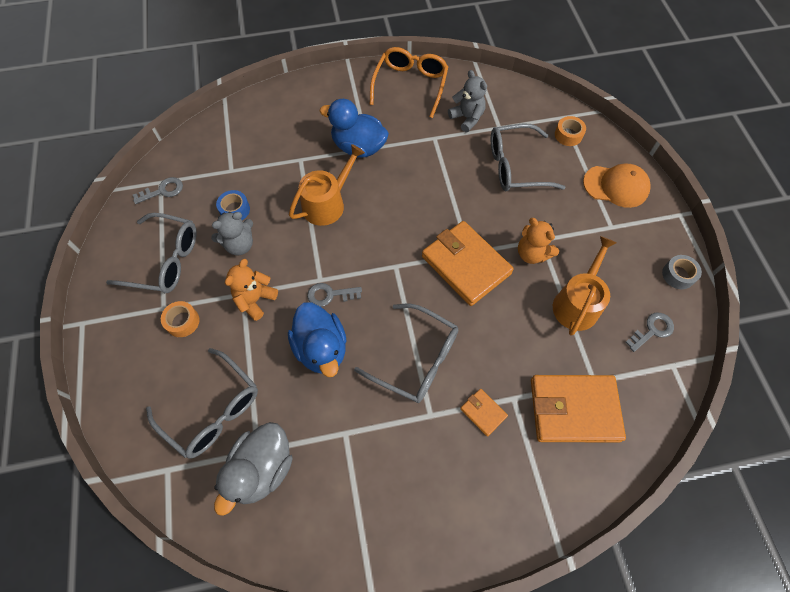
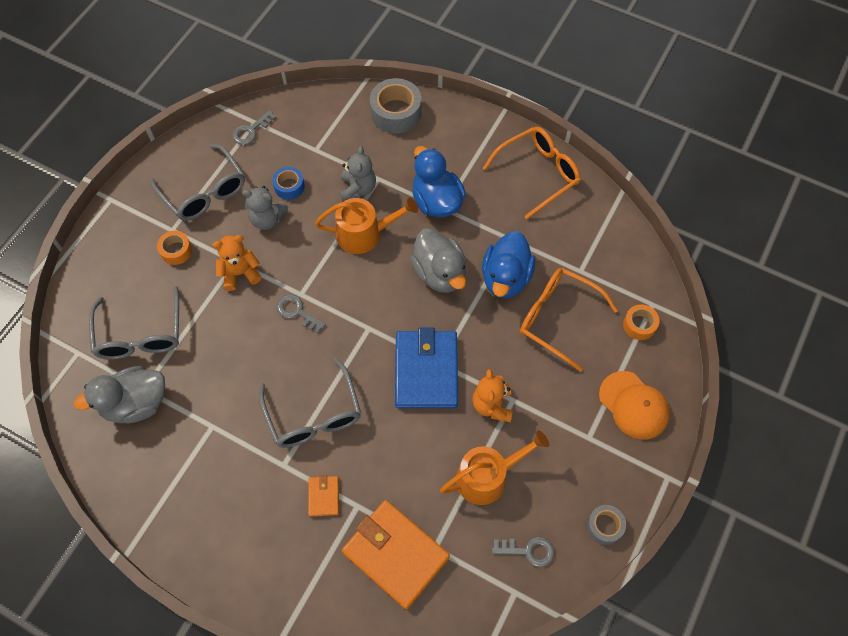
camera: 40 degrees right, 0 degrees up
grey key [133,177,183,204] -> grey key turned 120 degrees clockwise [232,110,276,145]
blue duck [288,302,347,377] -> blue duck moved to [482,231,536,298]
orange wallet [422,221,514,306] -> blue wallet [395,327,458,408]
grey teddy bear [448,70,487,132] -> grey teddy bear moved to [340,146,376,202]
grey glasses [491,124,566,191] -> orange glasses [520,268,618,372]
none -> grey tape [370,78,421,134]
none -> grey duck [410,228,466,293]

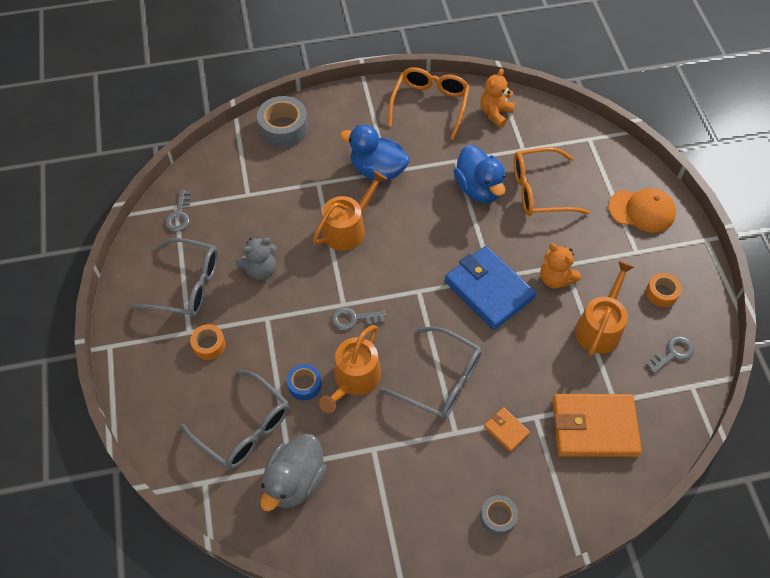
camera: 40 degrees left, 5 degrees down
orange teddy bear [212,235,261,291] -> orange teddy bear moved to [480,68,515,128]
blue tape [272,167,305,200] -> blue tape moved to [287,364,321,401]
grey teddy bear [340,146,376,202] -> none
grey duck [410,228,466,293] -> none
grey tape [587,505,626,545] -> grey tape moved to [480,495,518,536]
orange tape [623,304,660,340] -> orange tape moved to [646,273,682,307]
none -> orange watering can [319,325,381,413]

